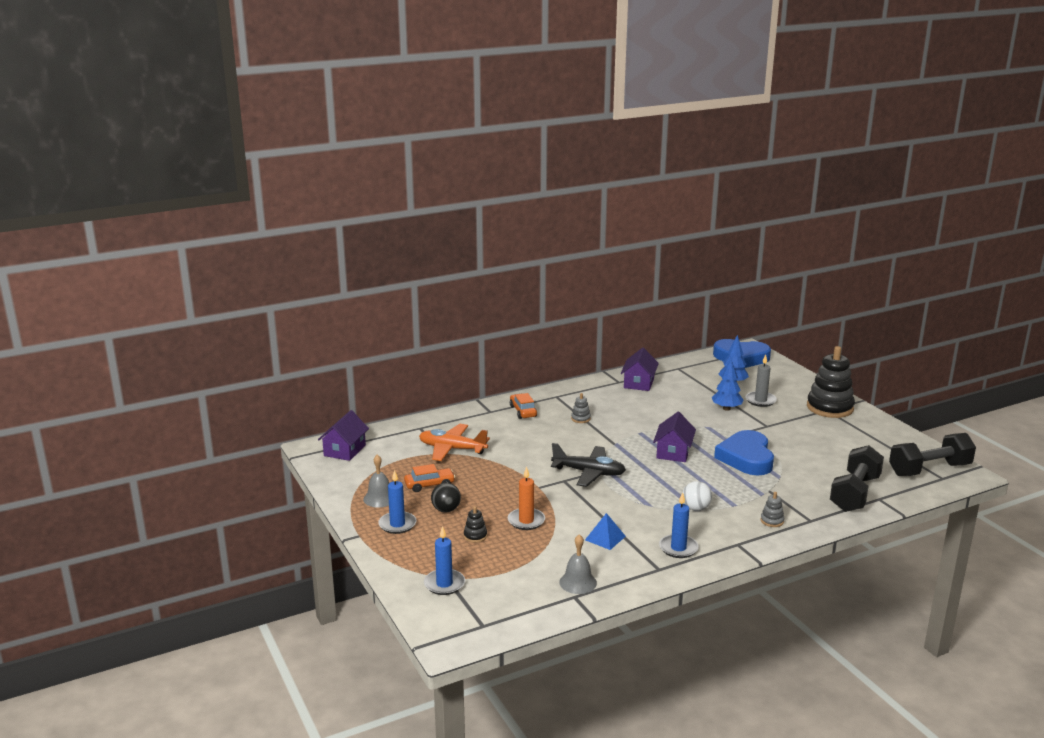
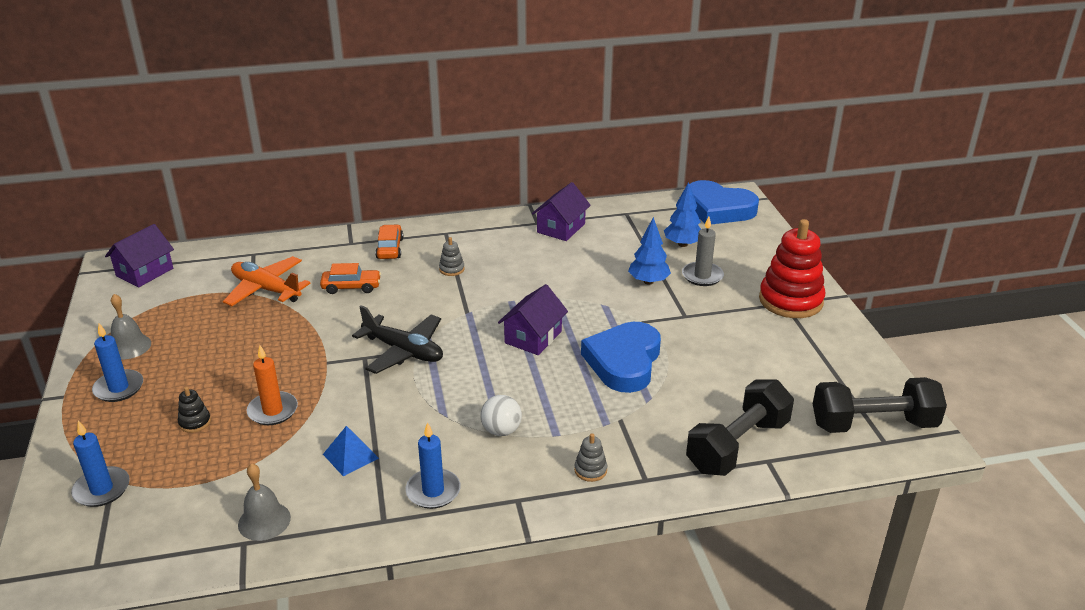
camera: 15 degrees right, 10 degrees up
orange car [404,464,455,492] -> orange car moved to [320,263,381,294]
black ball [431,483,461,512] -> none
black stacking toy [807,346,855,418] -> red stacking toy [759,219,825,318]

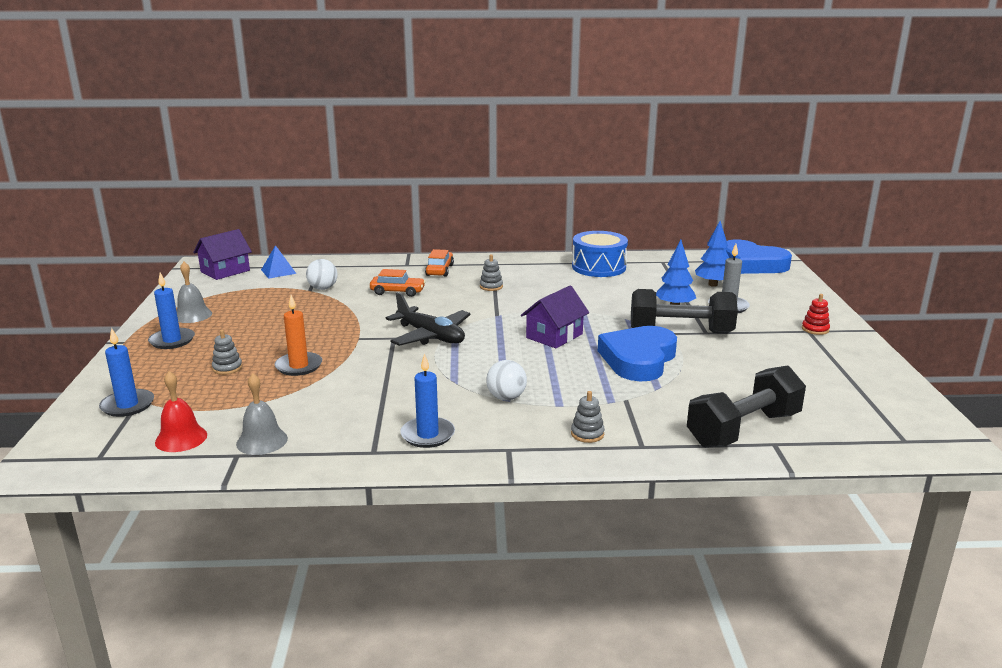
camera: 10 degrees right, 10 degrees down
black stacking toy [178,387,211,433] -> grey stacking toy [212,330,242,375]
orange plane [223,256,311,306] -> white ball [306,259,338,290]
blue pyramid [323,426,379,476] -> blue pyramid moved to [261,245,296,279]
purple house [532,182,591,241] -> blue drum [572,231,628,277]
red stacking toy [759,219,825,318] -> red stacking toy [802,294,830,335], size x0.42
black dumbbell [813,377,947,433] -> black dumbbell moved to [631,289,738,334]
none -> red bell [155,371,207,452]

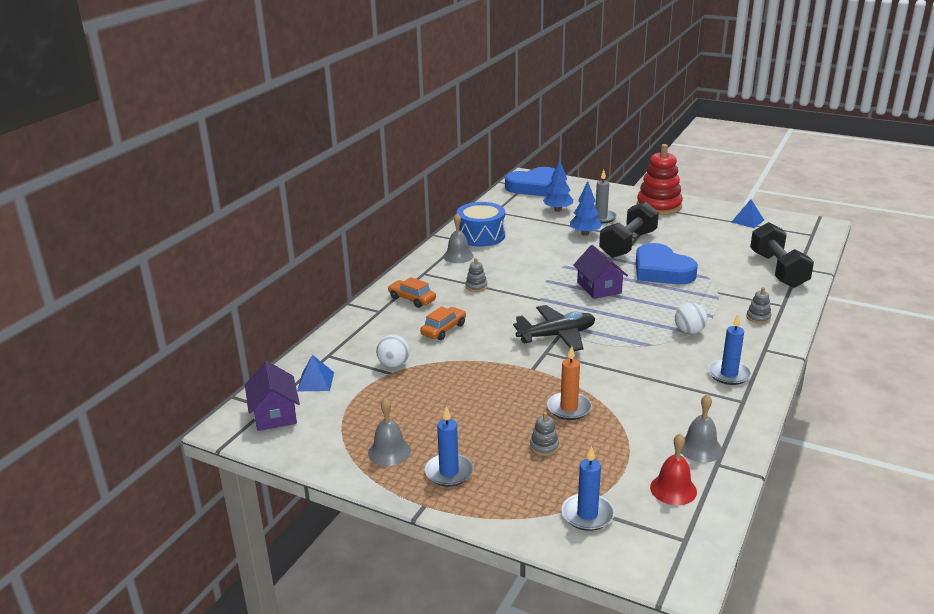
camera: 60 degrees left, 5 degrees up
red stacking toy [802,294,830,335] -> red stacking toy [637,144,683,215], size x2.39
none -> grey bell [443,214,474,263]
none -> blue pyramid [732,199,764,228]

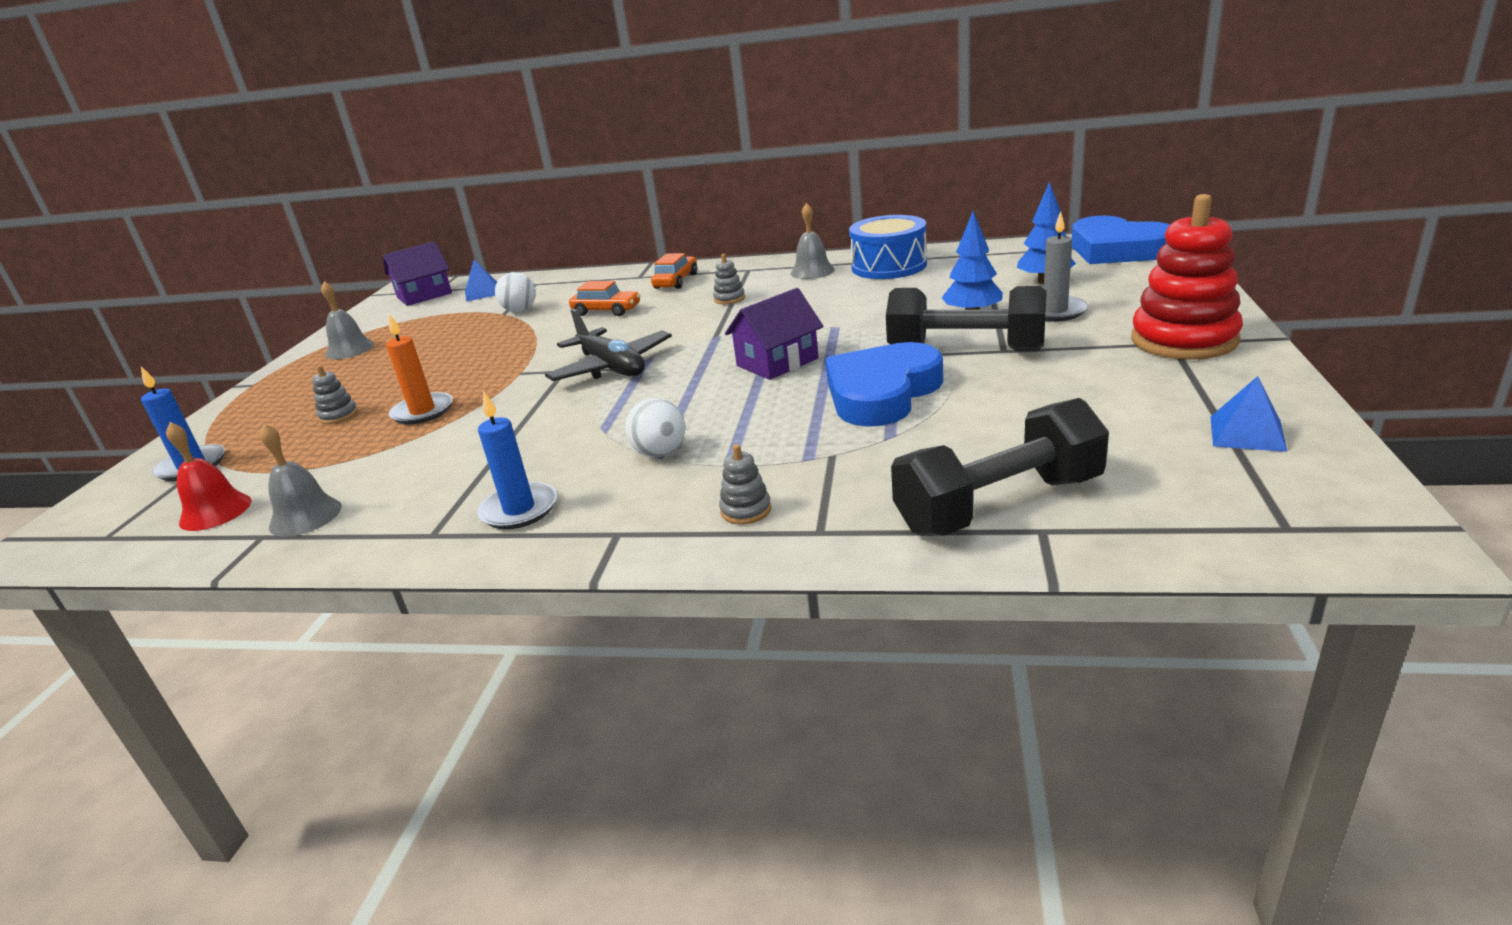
camera: 75 degrees right, 0 degrees up
blue candle [425,406,473,487] -> none

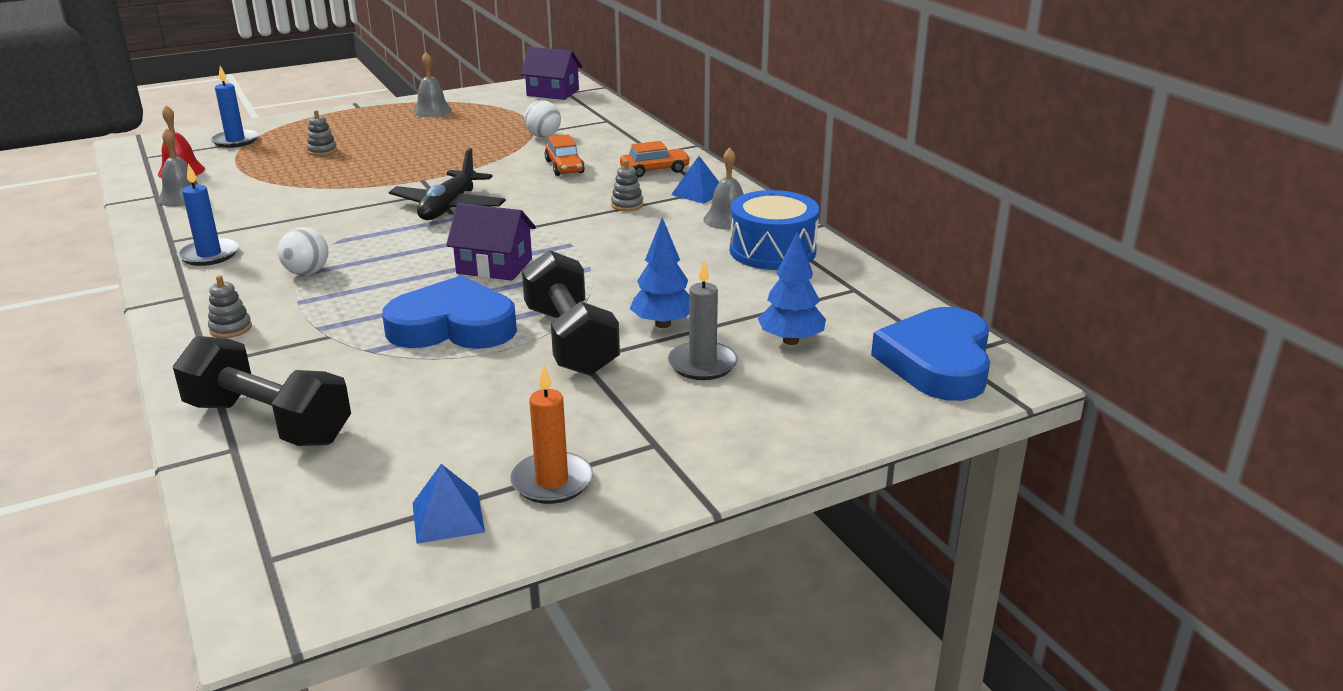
camera: 50 degrees right, 0 degrees up
orange candle [386,314,453,425] -> orange candle moved to [510,365,593,504]
blue pyramid [465,259,497,302] -> blue pyramid moved to [671,156,719,204]
red stacking toy [1131,194,1243,360] -> none

